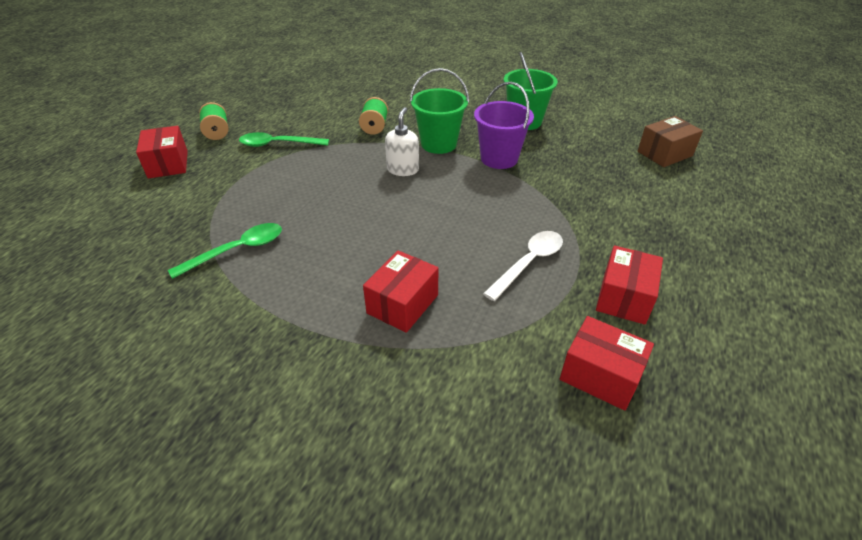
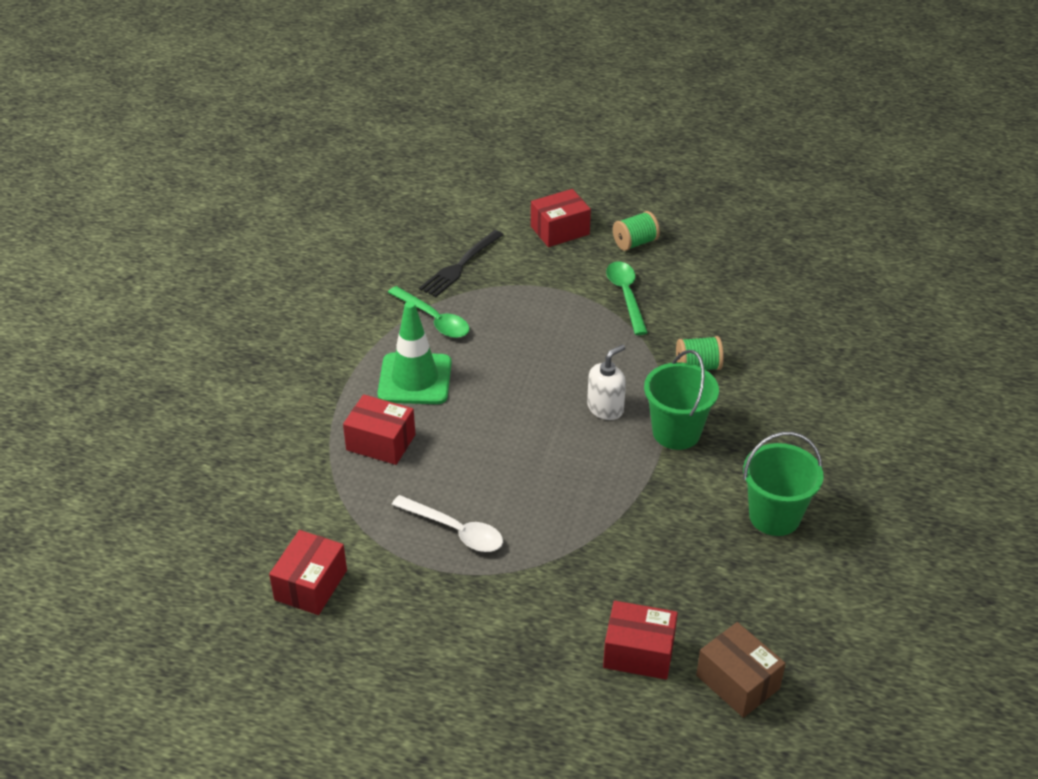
camera: 80 degrees right, 0 degrees up
white soap dispenser [385,107,419,176] -> white soap dispenser turned 45 degrees counterclockwise [587,344,626,420]
purple bucket [474,82,534,169] -> none
red box [596,245,663,325] -> red box moved to [603,601,678,679]
none -> green traffic cone [377,301,452,404]
none -> black fork [419,230,504,297]

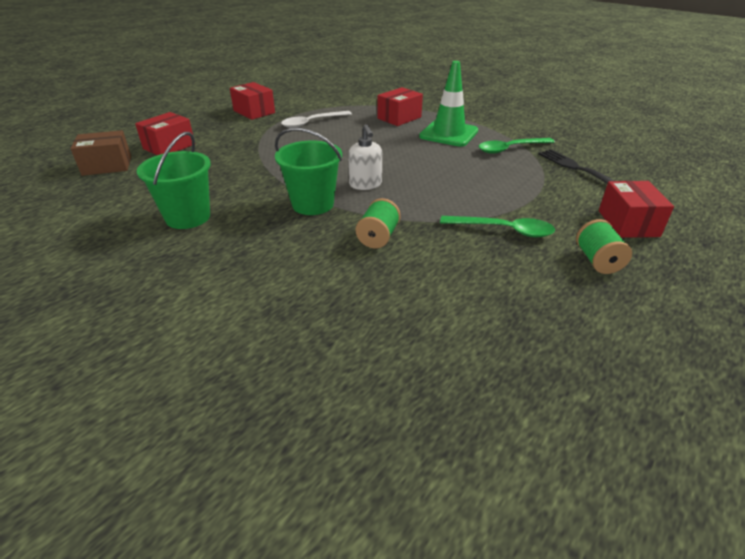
camera: 115 degrees right, 5 degrees down
red box [269,530,347,615] -> red box moved to [230,82,275,120]

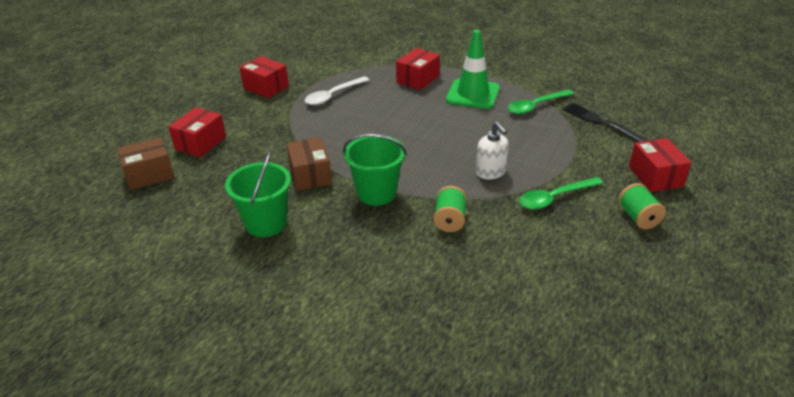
camera: 10 degrees left, 0 degrees up
white soap dispenser [348,124,382,190] -> white soap dispenser moved to [476,122,509,180]
green spoon [440,216,555,237] -> green spoon turned 150 degrees clockwise [519,177,604,210]
none -> brown box [287,137,332,191]

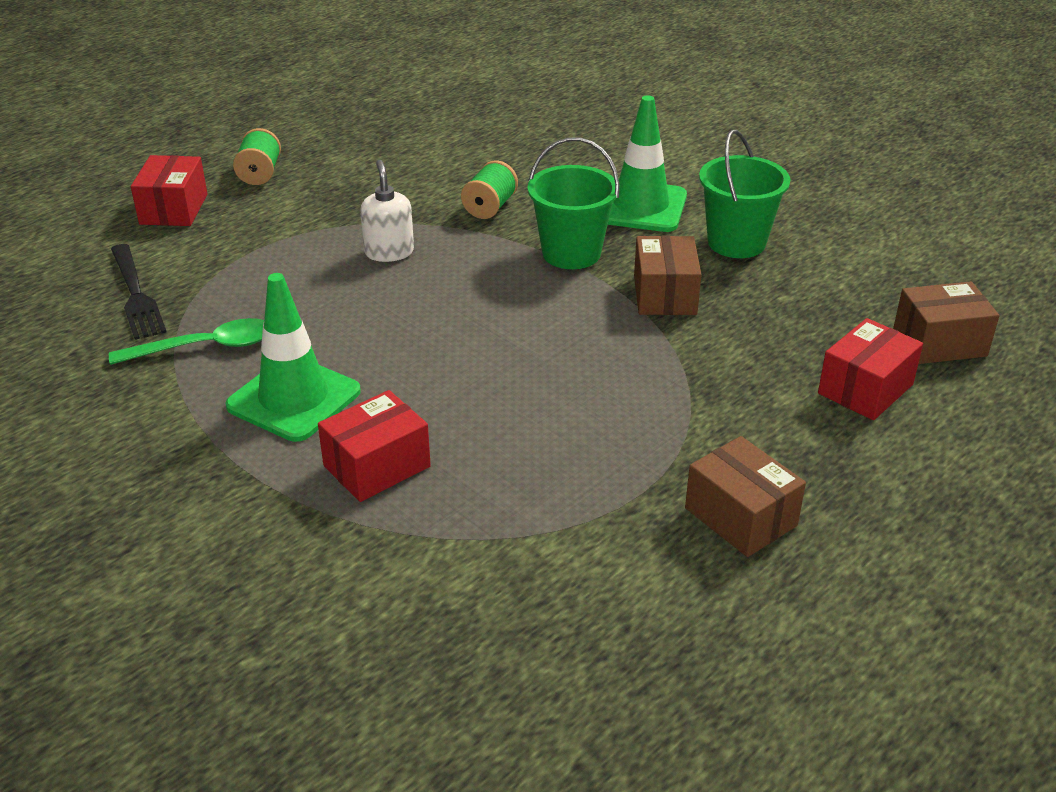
camera: 165 degrees left, 0 degrees up
red box [240,56,289,98] -> brown box [685,436,806,557]
white spoon [305,77,369,105] -> none
green spoon [519,177,604,210] -> none
none -> green traffic cone [608,95,687,232]

